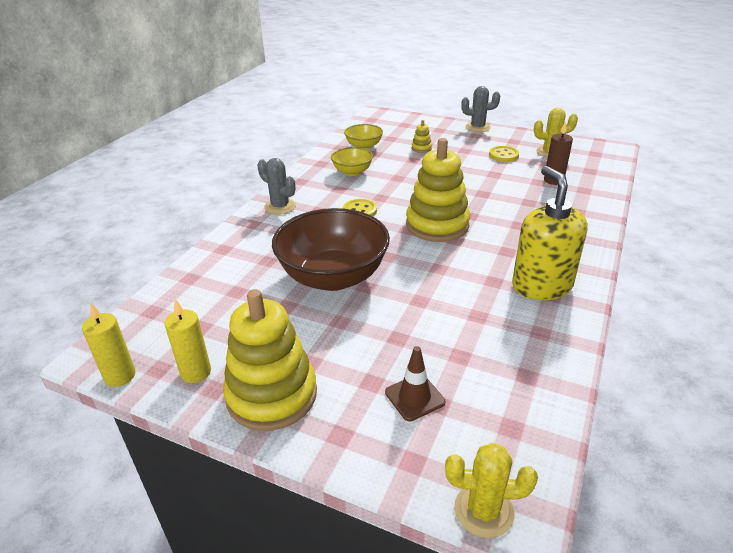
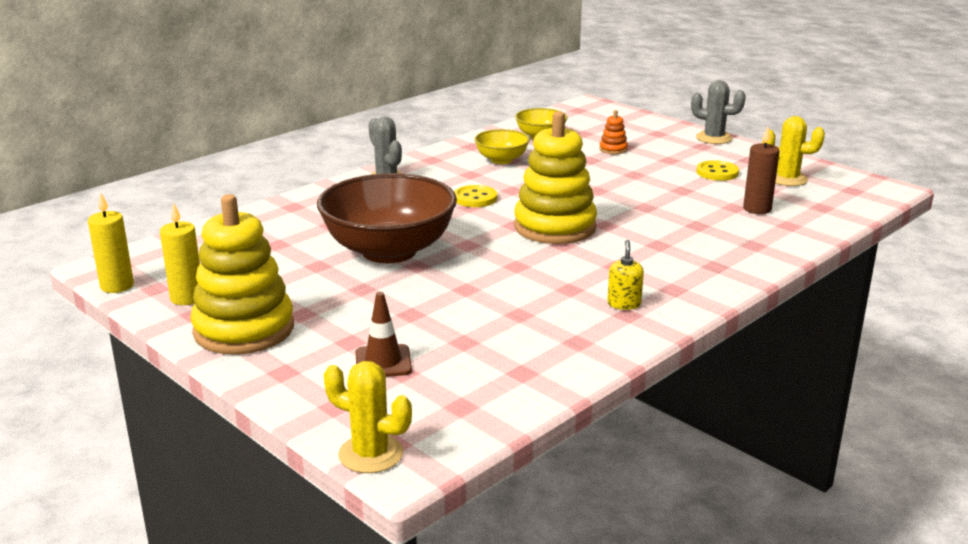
camera: 20 degrees right, 10 degrees down
yellow stacking toy [412,120,432,153] -> orange stacking toy [599,110,628,154]
yellow soap dispenser [512,166,588,300] -> yellow soap dispenser [607,240,644,310], size x0.42

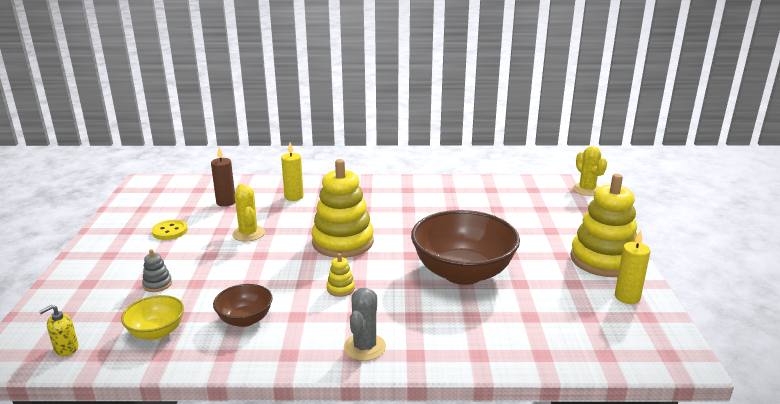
camera: 135 degrees left, 0 degrees up
yellow candle [88,192,134,293] -> yellow candle moved to [281,142,304,201]
brown traffic cone [355,292,412,377] -> none
yellow button [454,185,497,207] -> yellow stacking toy [327,253,355,297]
yellow bowl [474,129,530,164] -> brown bowl [213,284,273,327]
orange stacking toy [599,110,628,154] -> grey stacking toy [142,249,172,292]
yellow soap dispenser [607,240,644,310] -> yellow soap dispenser moved to [39,305,78,356]
grey cactus [691,80,746,144] -> none
yellow cactus [762,116,825,186] -> yellow cactus moved to [232,184,265,242]

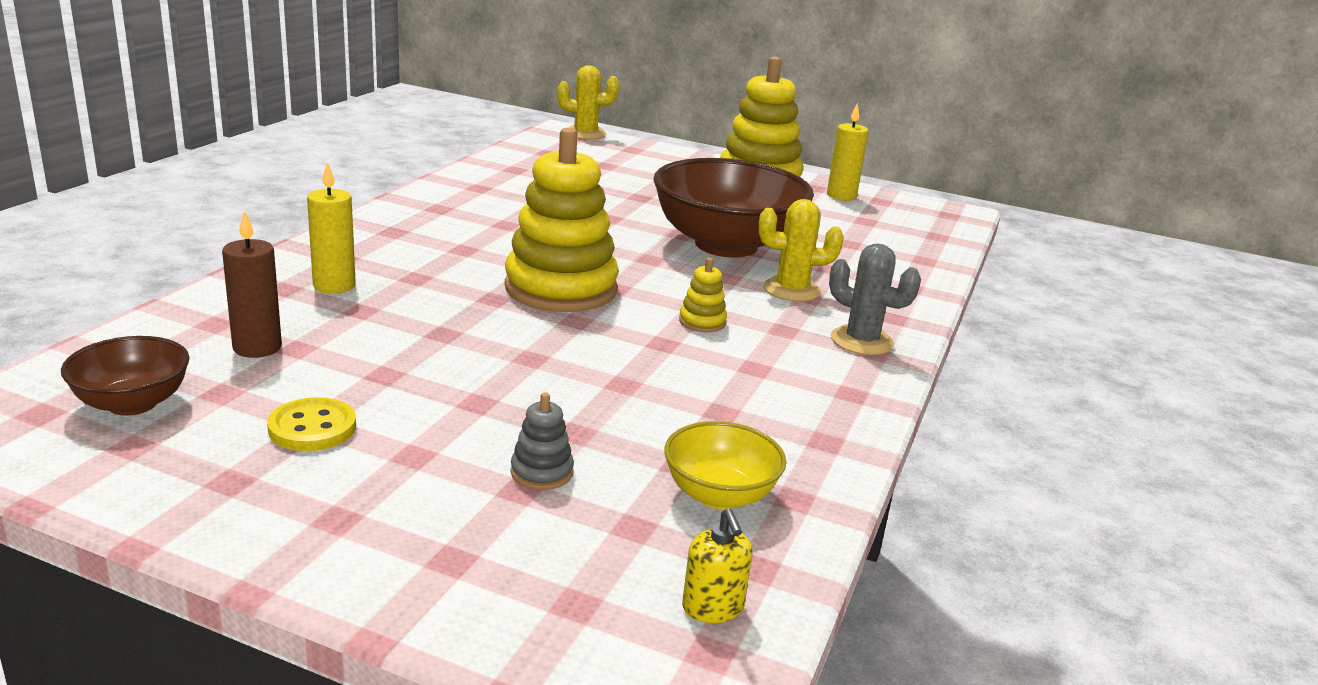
camera: 70 degrees left, 0 degrees up
brown bowl [213,284,273,327] -> brown bowl moved to [61,336,190,416]
yellow cactus [232,184,265,242] -> yellow cactus moved to [758,199,844,302]

